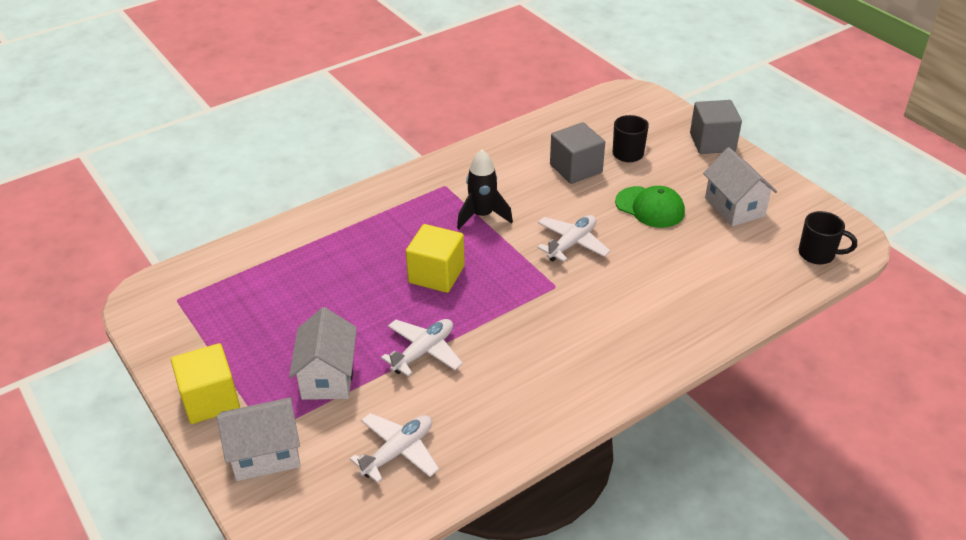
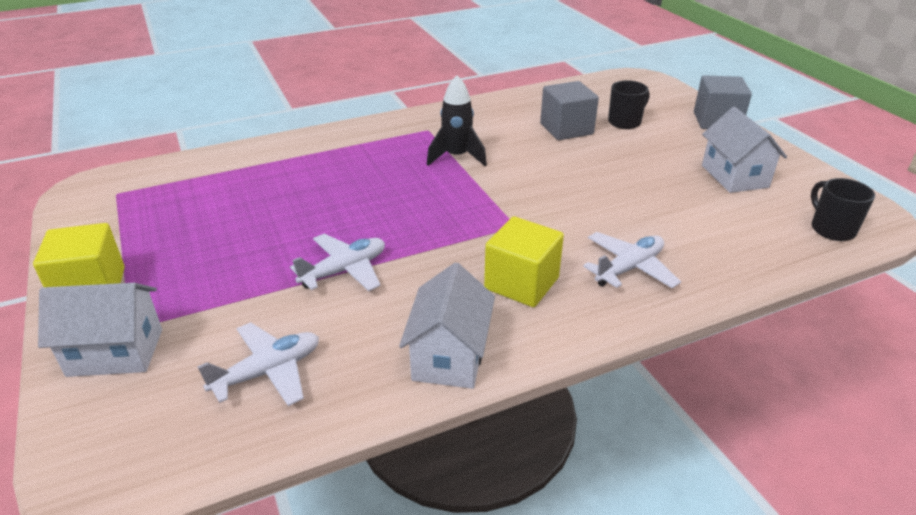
camera: 10 degrees right, 5 degrees down
white house [289,307,357,400] -> white house moved to [399,262,495,389]
yellow cube [406,224,465,293] -> yellow cube moved to [484,216,564,307]
white plane [537,215,610,262] -> white plane moved to [583,232,681,289]
green cap [615,186,685,228] -> none
black mug [799,211,857,265] -> black mug turned 135 degrees counterclockwise [811,178,875,241]

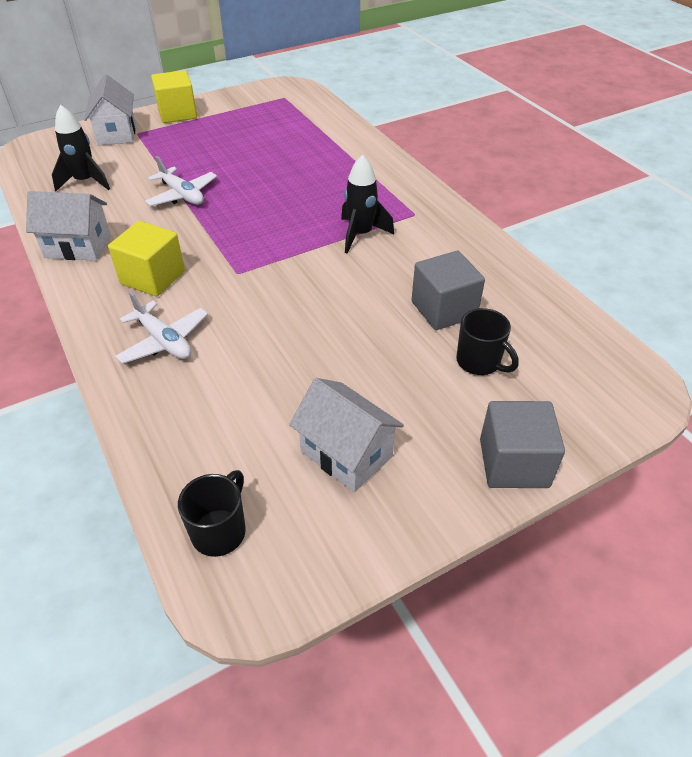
camera: 85 degrees right, 10 degrees up
white plane [197,322,319,406] -> black rocket [52,105,110,191]
white house [702,107,787,193] -> white house turned 60 degrees clockwise [289,378,404,492]
black mug [811,178,875,241] -> black mug turned 45 degrees counterclockwise [178,470,246,557]

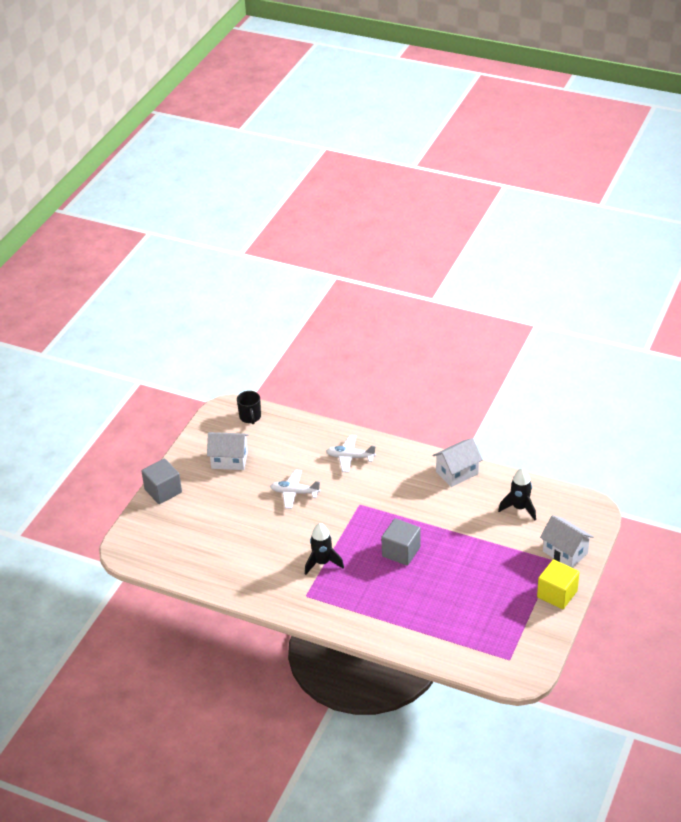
camera: 145 degrees right, 5 degrees down
yellow cube [108,221,185,297] -> none
white plane [145,156,217,206] -> white plane moved to [270,469,321,509]
grey cube [411,251,485,330] -> grey cube moved to [381,518,421,566]
black mug [456,308,519,375] -> none

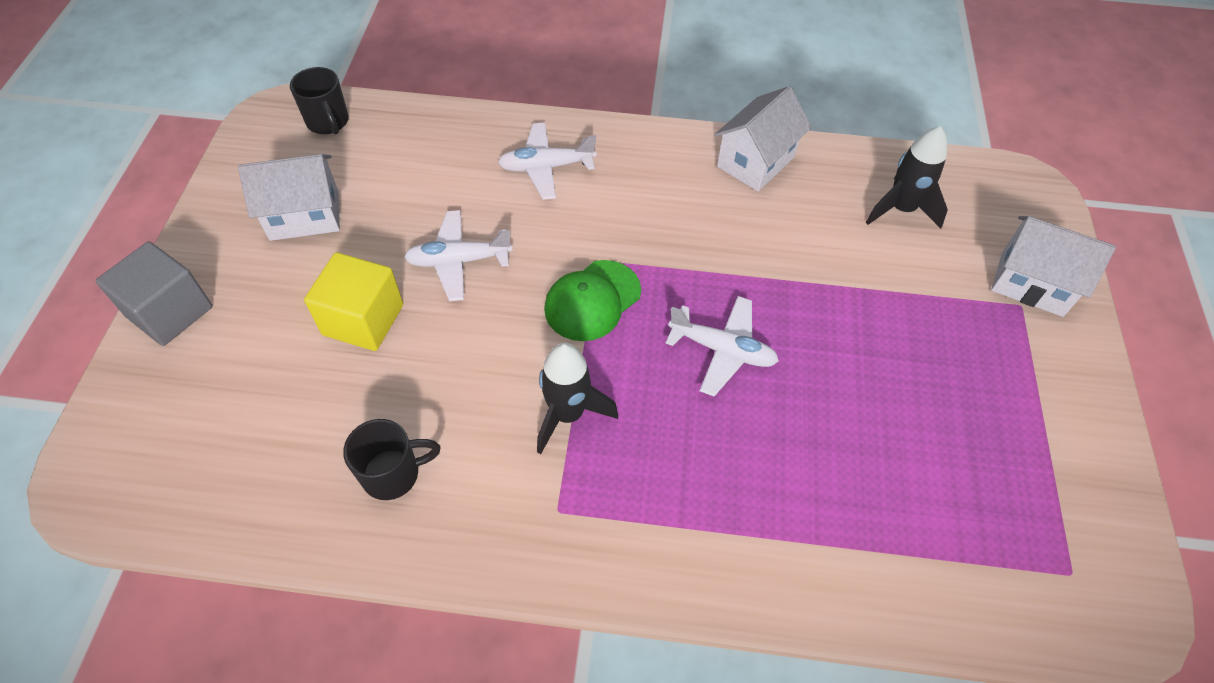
camera: 20 degrees left, 15 degrees up
grey cube [381,518,421,566] -> white plane [666,296,779,397]
yellow cube [537,559,579,609] -> yellow cube moved to [304,252,403,351]
none -> black mug [343,419,441,500]
none -> green cap [544,260,641,341]

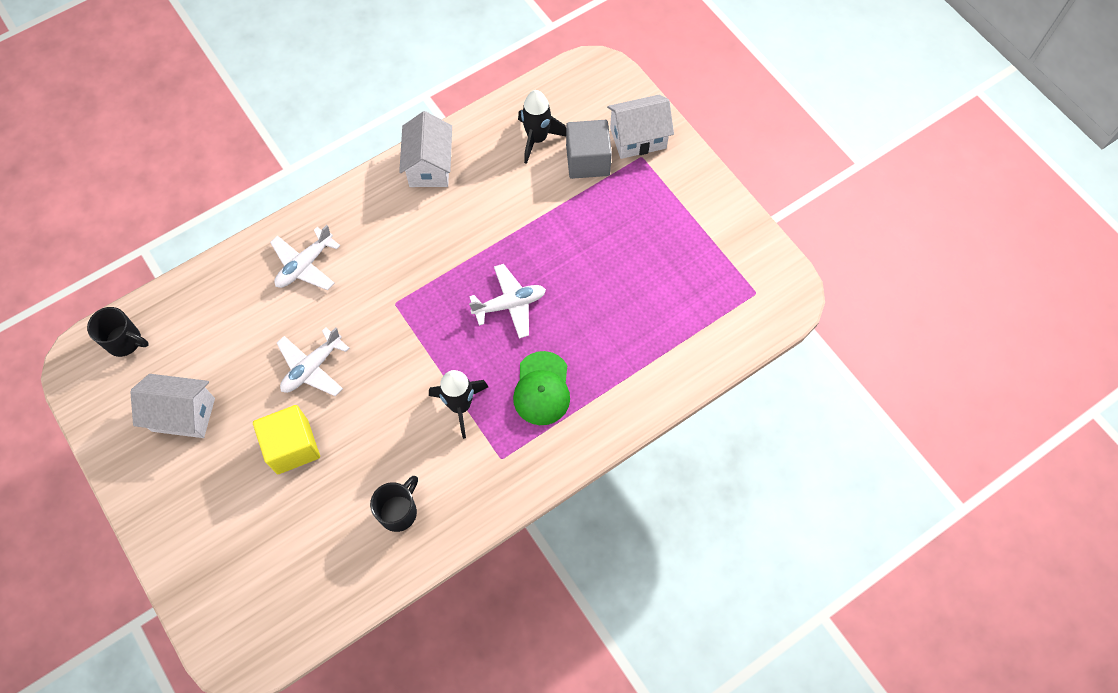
camera: 40 degrees left, 10 degrees up
grey cube [96,241,212,346] -> grey cube moved to [566,120,612,179]
white house [238,154,340,241] -> white house turned 60 degrees clockwise [130,374,215,438]
green cap [544,260,641,341] -> green cap moved to [513,351,570,425]

